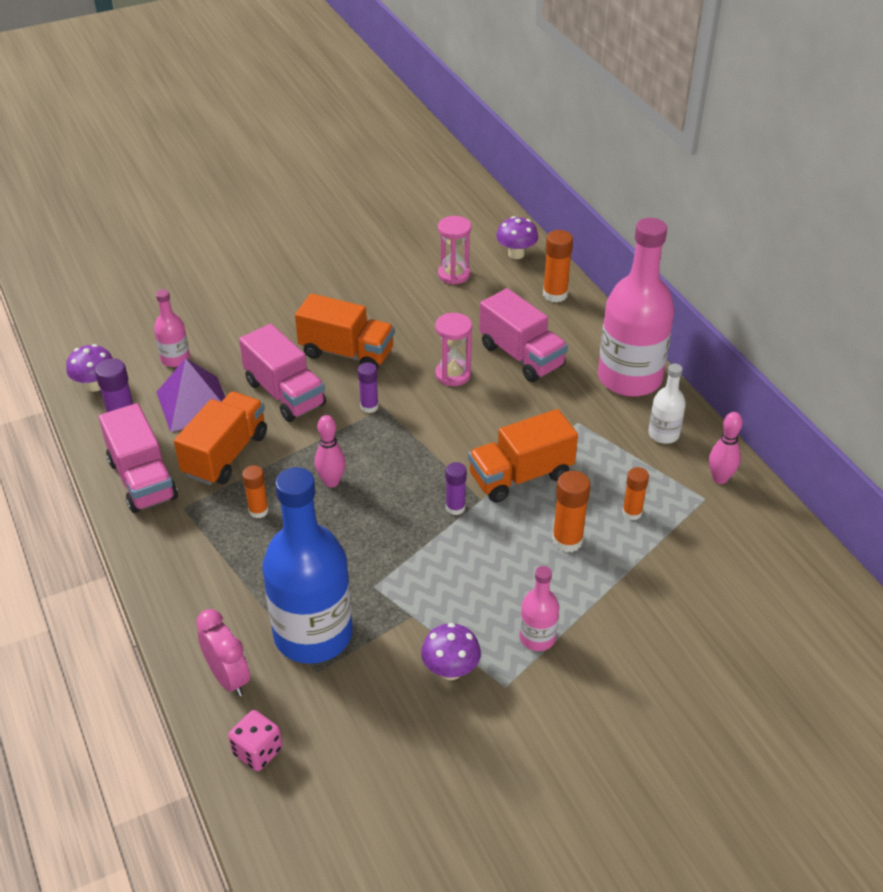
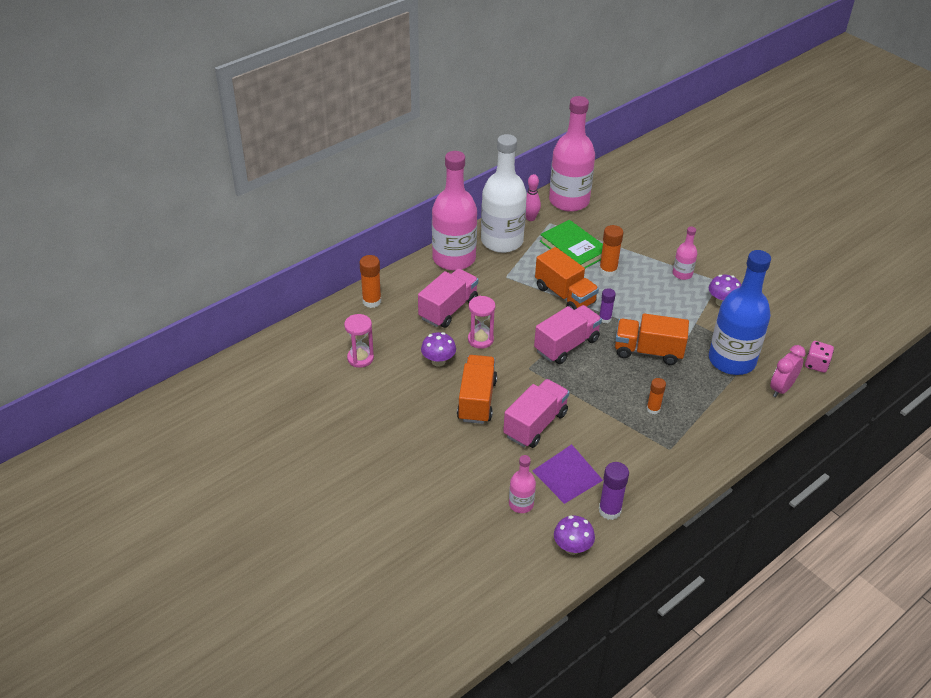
camera: 105 degrees left, 0 degrees up
pink truck [99,403,178,513] -> pink truck moved to [534,305,602,364]
orange truck [174,391,267,485] -> orange truck moved to [615,313,689,365]
pink bowling pin [315,415,346,487] -> none
purple glue stick [358,362,379,413] -> none
purple mushroom [496,216,538,259] -> purple mushroom moved to [421,332,456,367]
orange glue stick [622,467,649,520] -> green book [540,220,603,268]
white bottle [648,364,686,444] -> white bottle [481,134,527,253], size x2.17
none -> pink bottle [549,96,595,212]

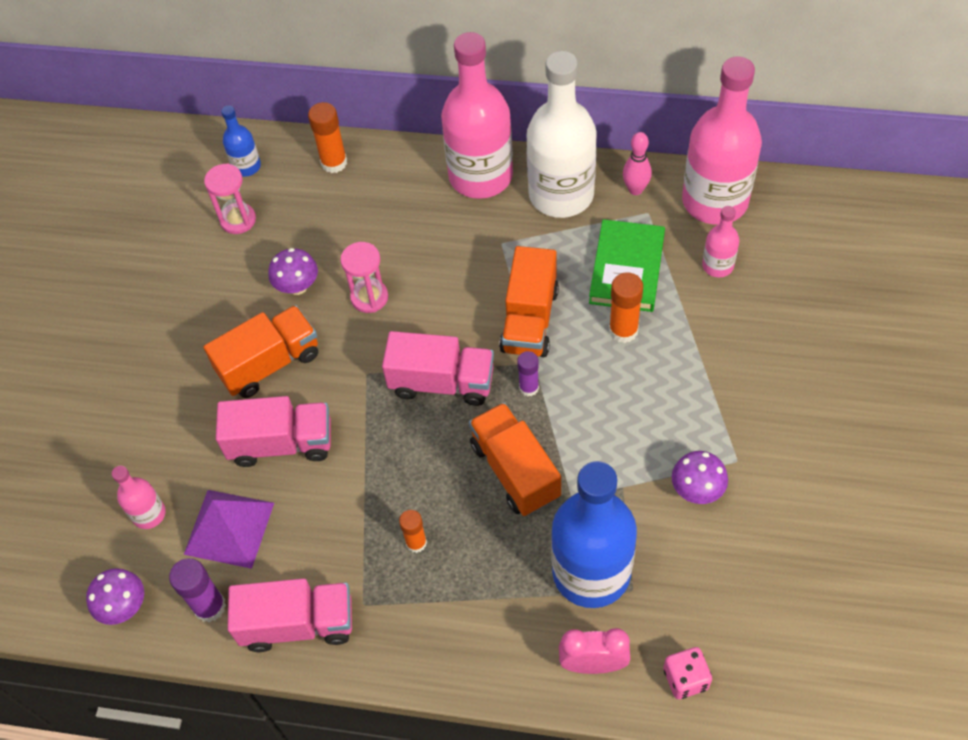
camera: 55 degrees right, 15 degrees up
pink truck [418,269,478,328] -> pink truck moved to [228,578,352,652]
pink bottle [673,227,697,280] -> pink bottle moved to [702,206,739,278]
none -> blue bottle [221,105,261,177]

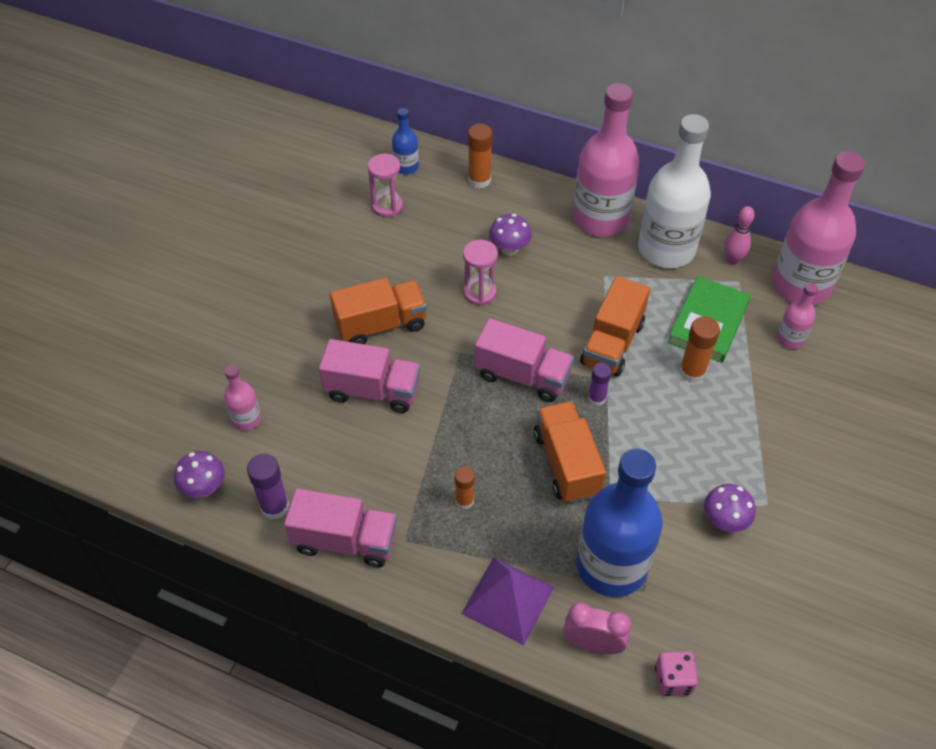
camera: 10 degrees right, 5 degrees down
purple pyramid [184,490,274,569] -> purple pyramid moved to [461,557,554,645]
purple mushroom [268,248,318,295] -> purple mushroom moved to [489,214,532,256]

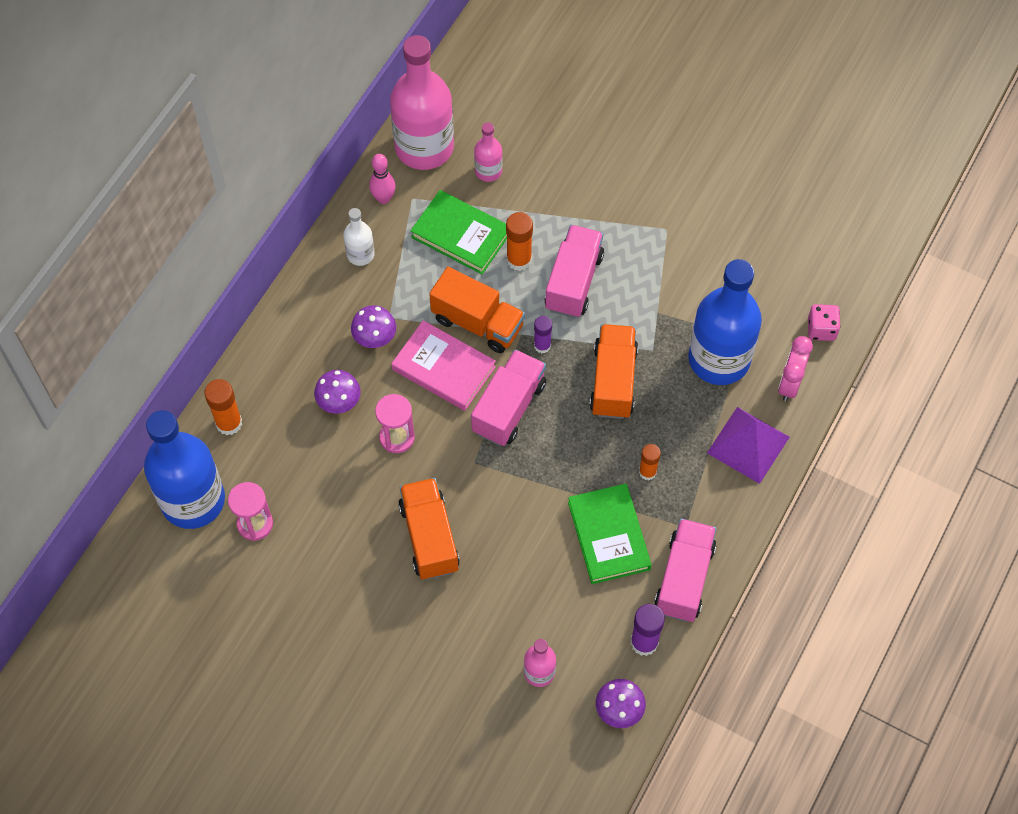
camera: 85 degrees left, 10 degrees up
pink truck [319,339,421,413] -> pink truck moved to [545,225,604,318]
blue bottle [392,108,419,174] -> blue bottle [144,410,225,529], size x2.17
orange truck [534,401,606,503] -> orange truck turned 105 degrees clockwise [590,324,638,419]
pink bottle [573,83,640,237] -> none
white bottle [638,114,711,268] -> white bottle [344,208,375,266], size x0.46
purple mushroom [704,484,756,532] -> purple mushroom moved to [351,305,396,348]
none -> pink book [391,320,496,411]
none -> green book [568,484,652,584]

